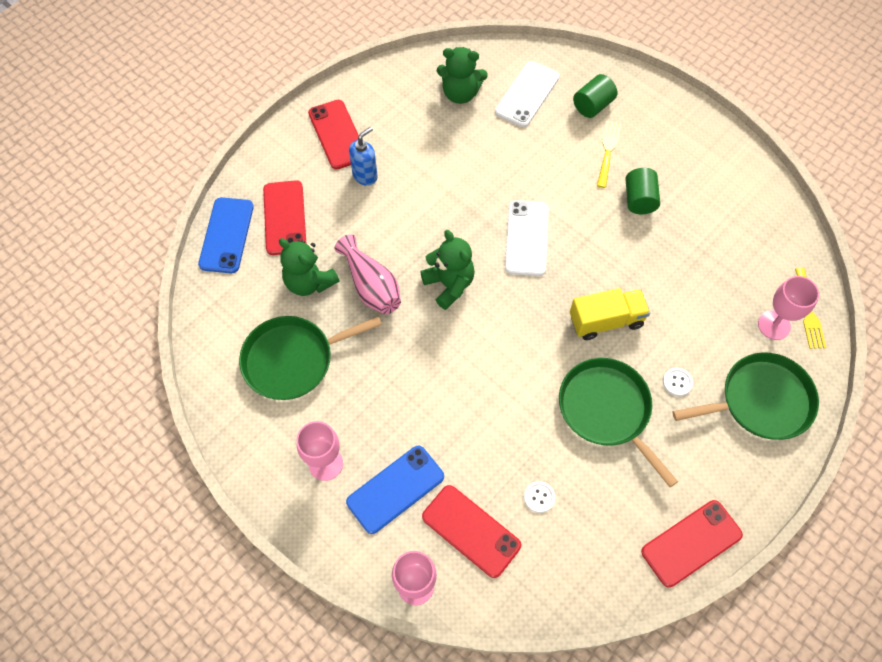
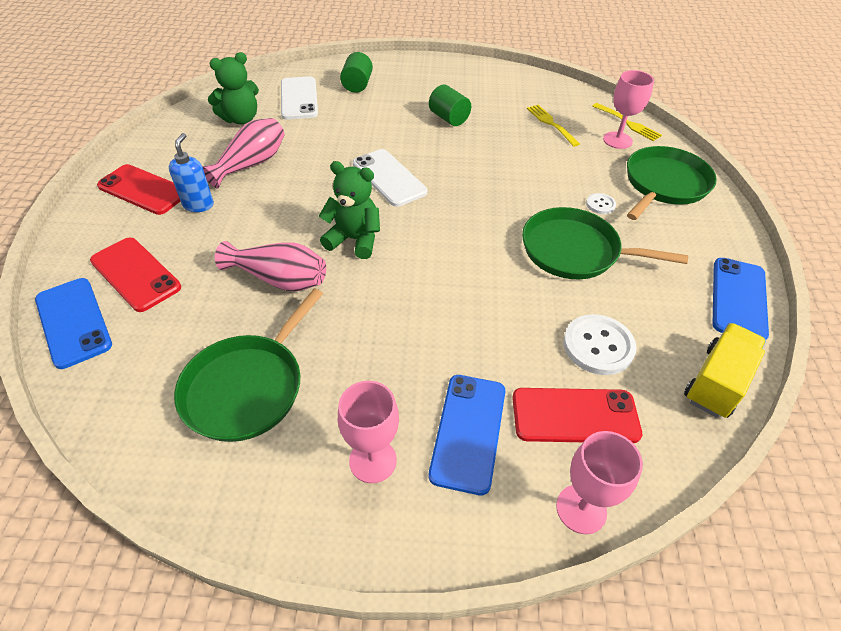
camera: 40 degrees left, 15 degrees down
green teddy bear [279,238,340,296] -> none
white button [524,481,555,513] -> white button [563,314,637,375], size x1.94
yellow truck [570,288,650,340] -> yellow truck moved to [684,323,766,418]
yellow fork [597,121,621,188] -> yellow fork moved to [527,105,580,147]
red phone [641,500,743,588] -> blue phone [713,258,769,340]
none -> pink vase [202,118,284,188]

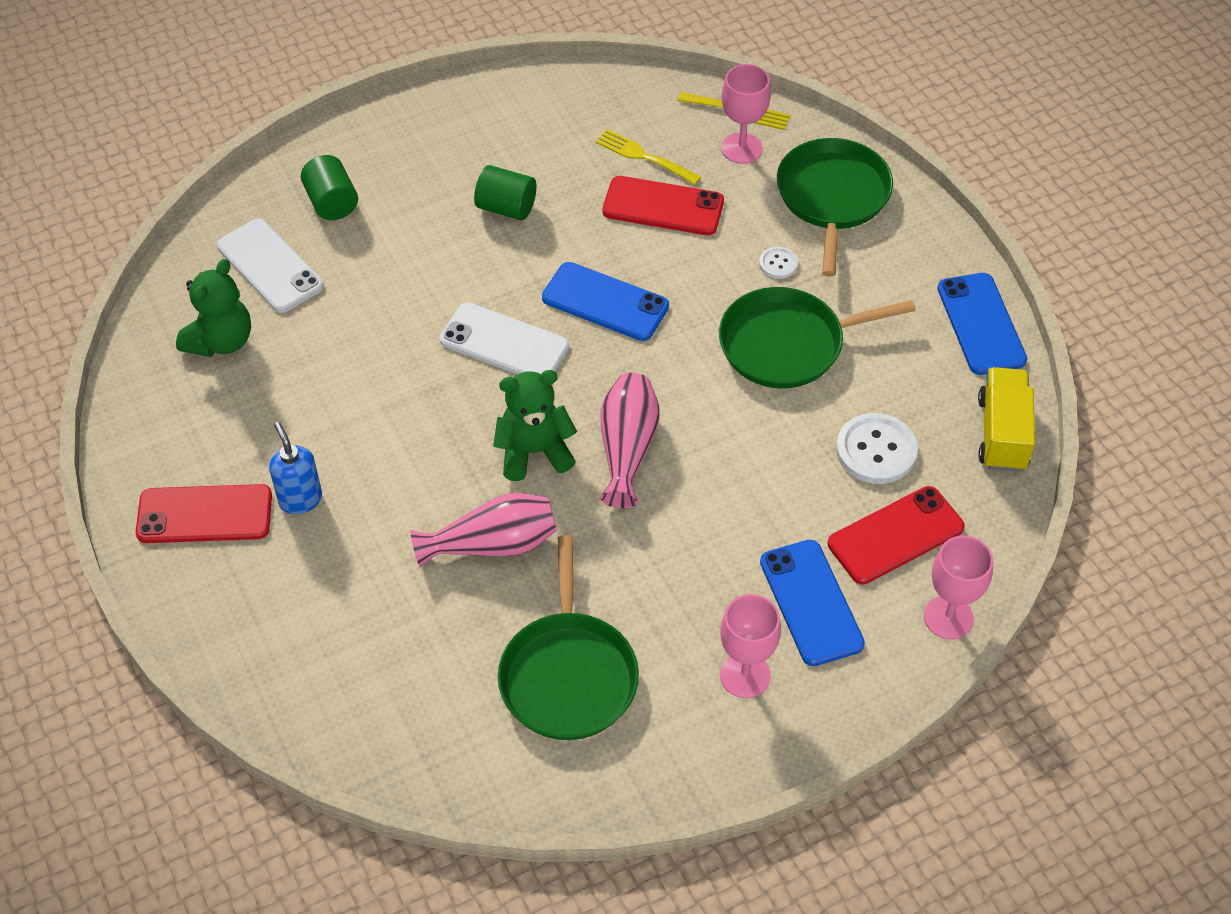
camera: 30 degrees left, 5 degrees up
blue phone [35,278,112,369] -> blue phone moved to [542,262,669,341]
red phone [90,237,181,312] -> red phone moved to [603,176,724,235]
pink vase [202,118,284,188] -> pink vase moved to [600,373,659,508]

